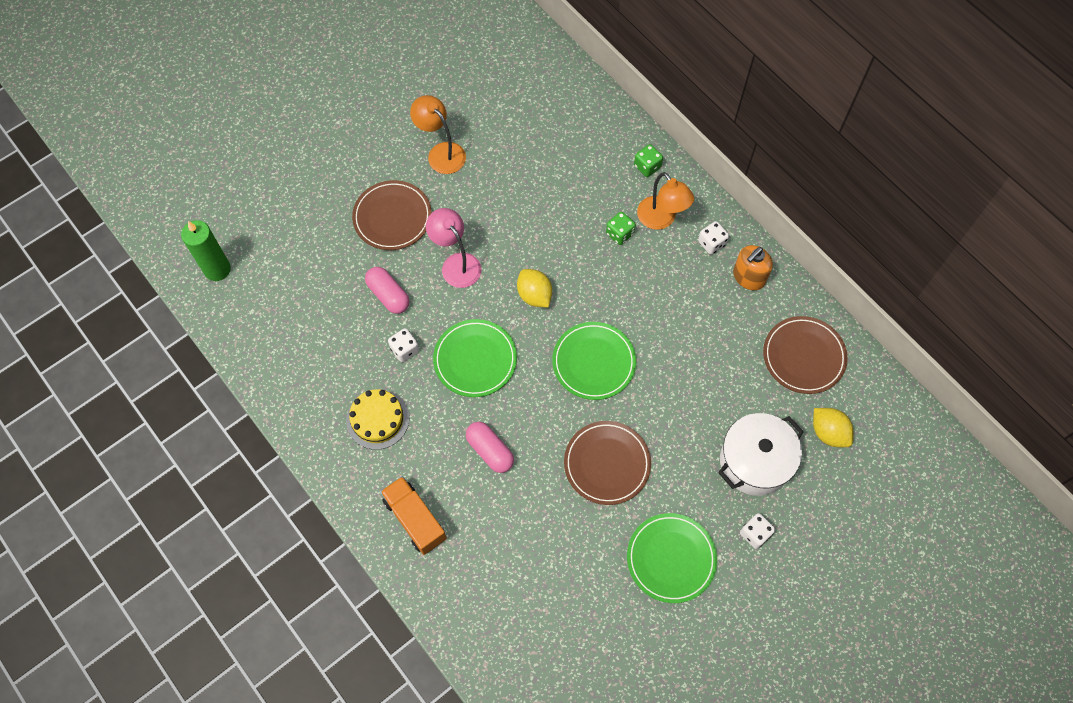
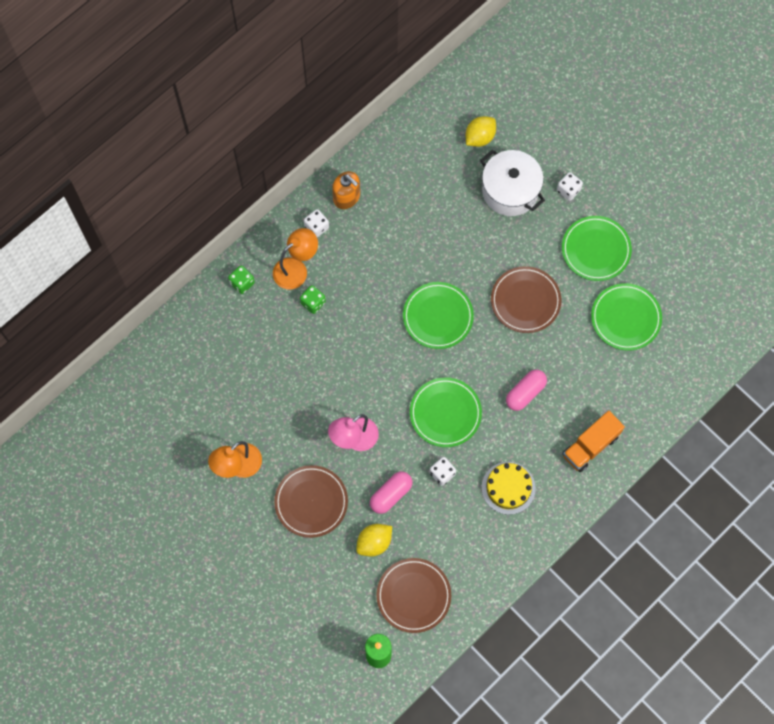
camera: 95 degrees left, 5 degrees up
yellow lemon [517,269,552,307] -> yellow lemon moved to [356,524,392,556]
brown plate [763,316,848,394] -> brown plate moved to [376,558,451,633]
none -> green plate [591,283,662,350]

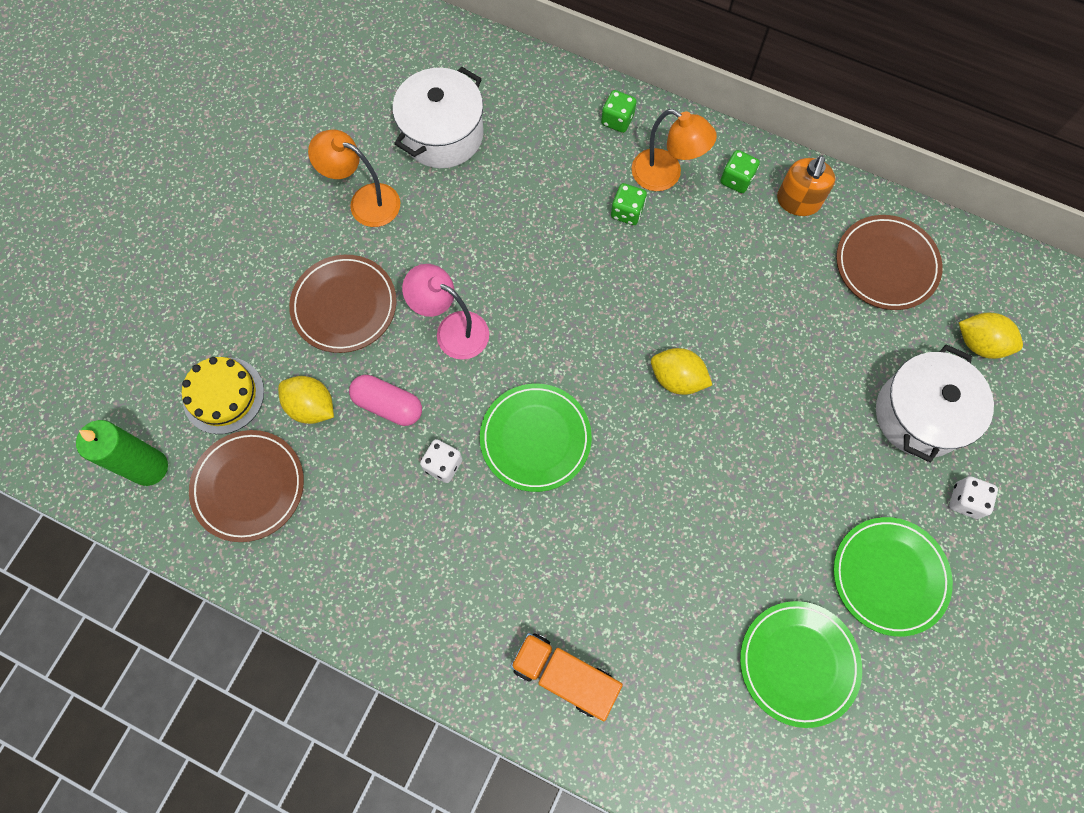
camera: 70 degrees right, 0 degrees up
white dice [304,209,329,237] -> green dice [720,150,760,193]
green plate [403,282,474,349] -> yellow lemon [651,348,712,395]
yellow cake [482,462,536,515] -> yellow cake moved to [182,357,264,434]
brown plate [491,266,561,333] -> brown plate moved to [836,215,943,310]
pink capsule [506,370,547,411] -> none
none -> white pot [392,67,484,168]

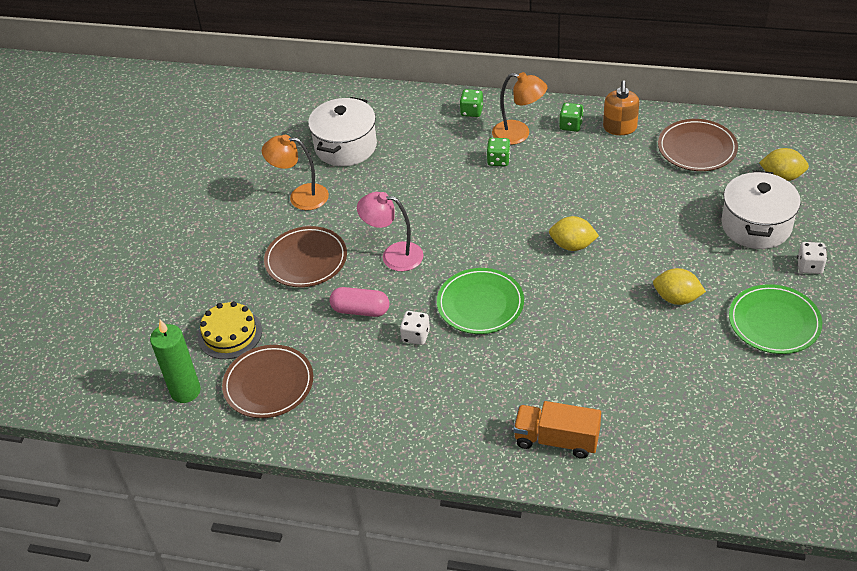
camera: 10 degrees left, 25 degrees down
yellow lemon [278,376,334,424] -> yellow lemon moved to [653,268,706,305]
green plate [740,601,862,728] -> none

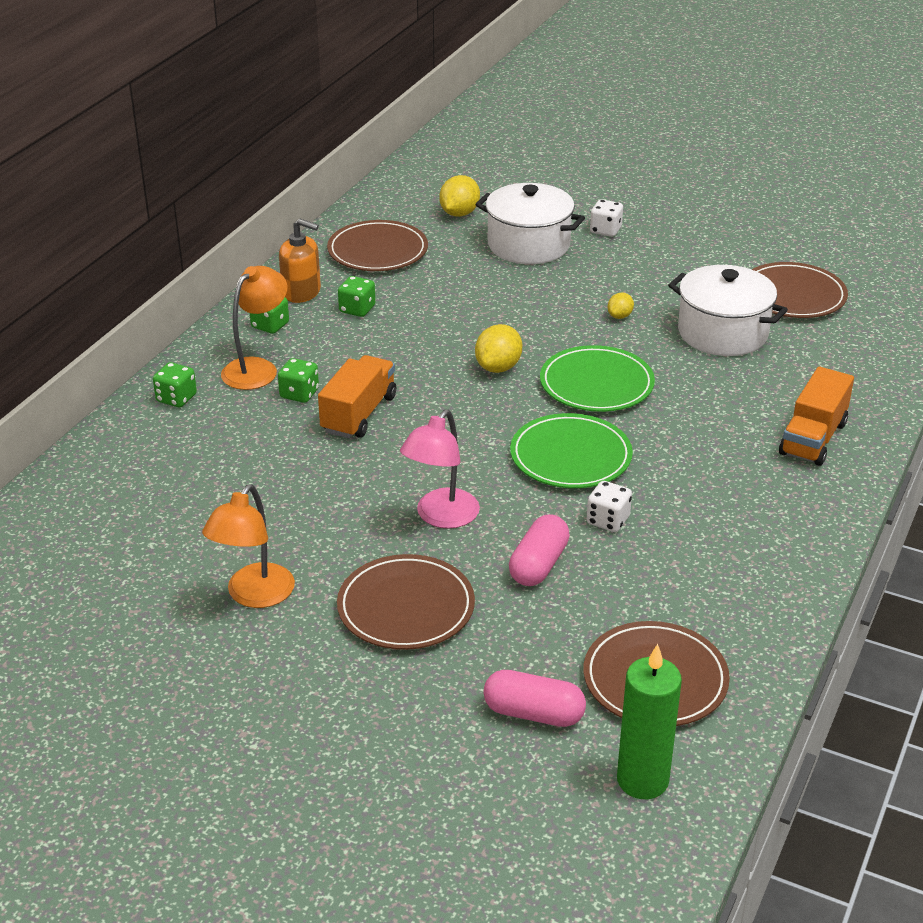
camera: 80 degrees left, 10 degrees down
yellow cake [198,301,262,359] -> pink capsule [483,670,586,727]
white pot [308,97,377,166] -> white pot moved to [668,265,788,356]
yellow lemon [653,268,706,305] -> yellow lemon [607,292,634,319], size x0.58
green plate [729,284,822,354] -> green plate moved to [540,345,655,412]
none -> orange truck [318,355,396,438]
none -> green dice [338,276,376,317]
none -> brown plate [752,262,848,318]

